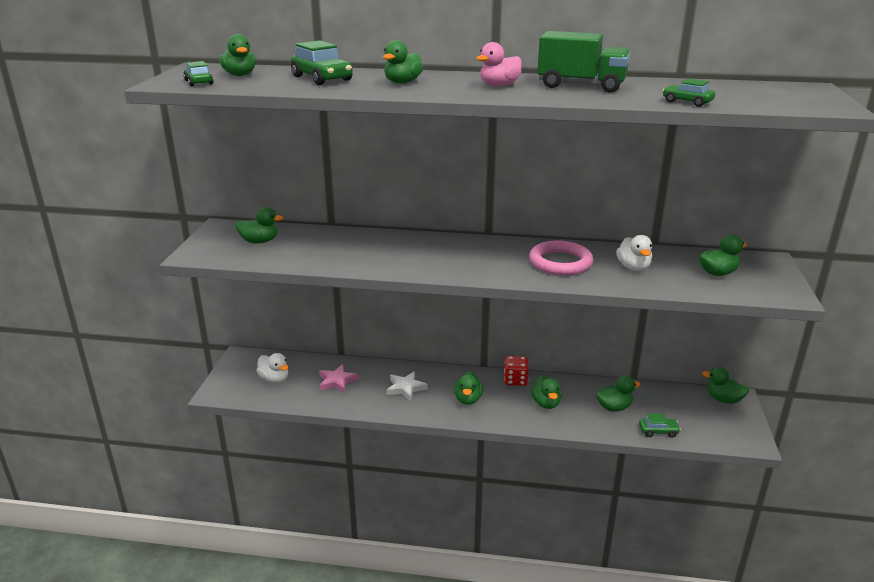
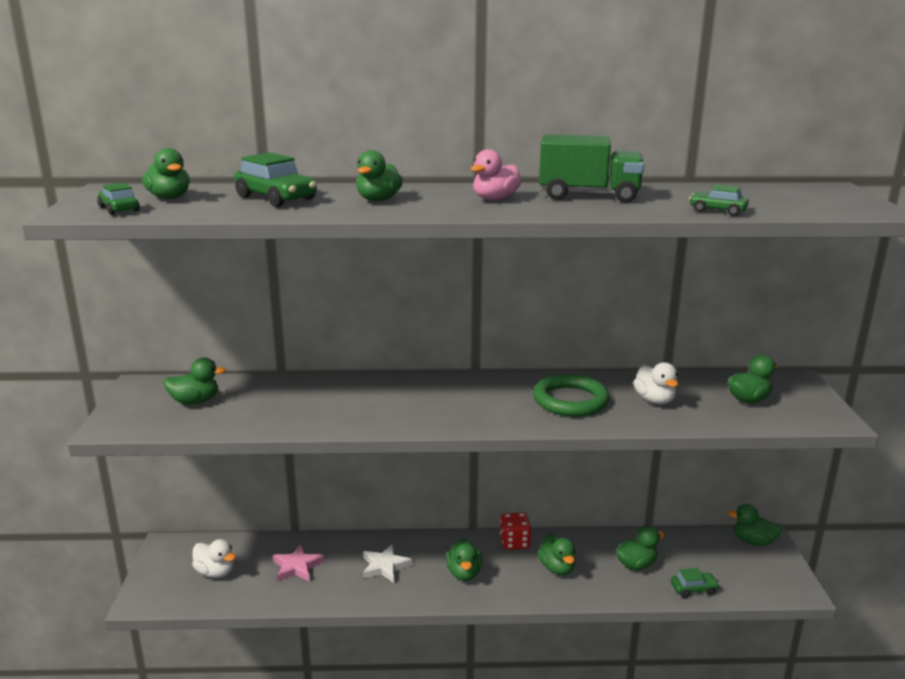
camera: 10 degrees left, 5 degrees down
pink ring [529,241,593,275] -> green ring [533,374,609,417]

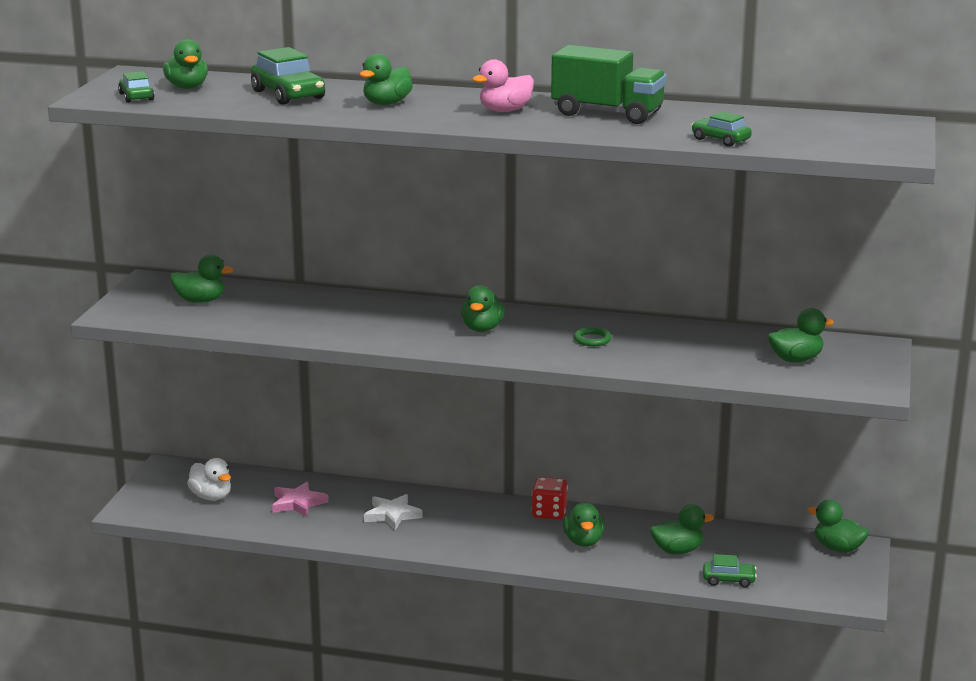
camera: 15 degrees right, 0 degrees up
green duck [446,538,482,581] -> green duck moved to [461,285,505,332]
green ring [533,374,609,417] -> green ring [574,327,612,346], size x0.45
white duck [633,362,679,404] -> none

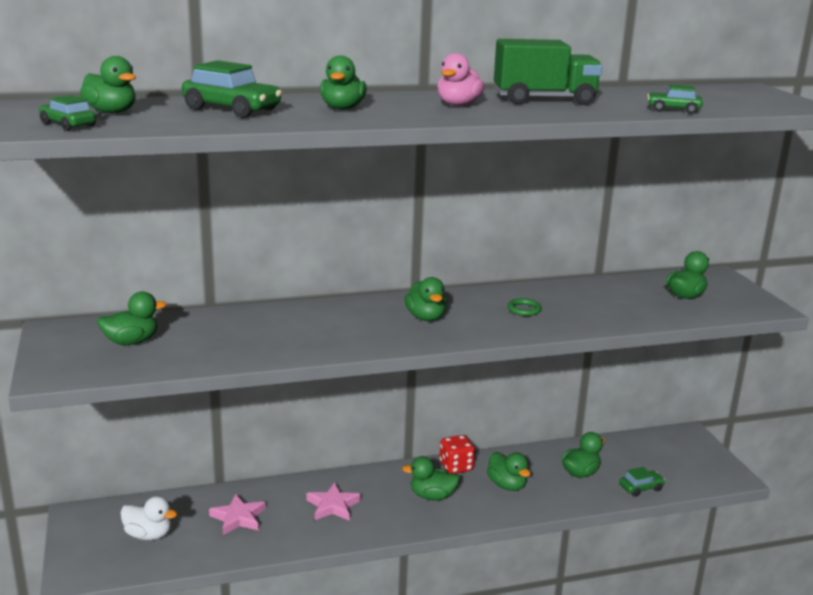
camera: 30 degrees left, 0 degrees up
white star [364,494,422,530] -> pink star [306,482,361,520]
green duck [808,500,869,553] -> green duck moved to [402,456,460,500]

